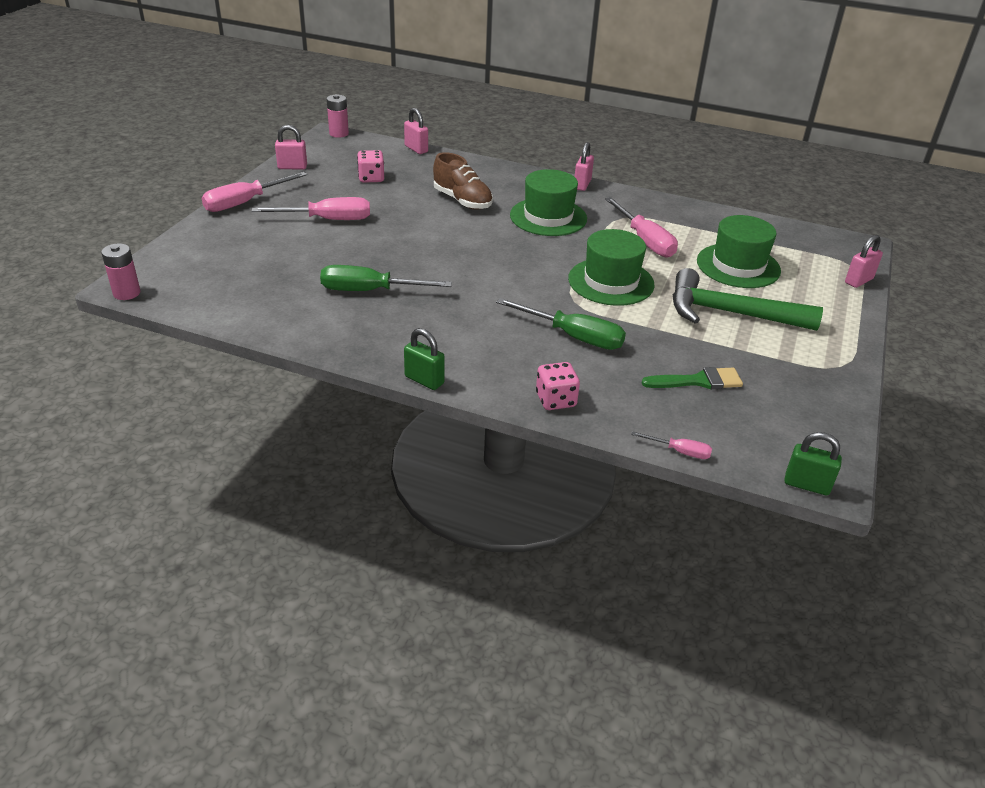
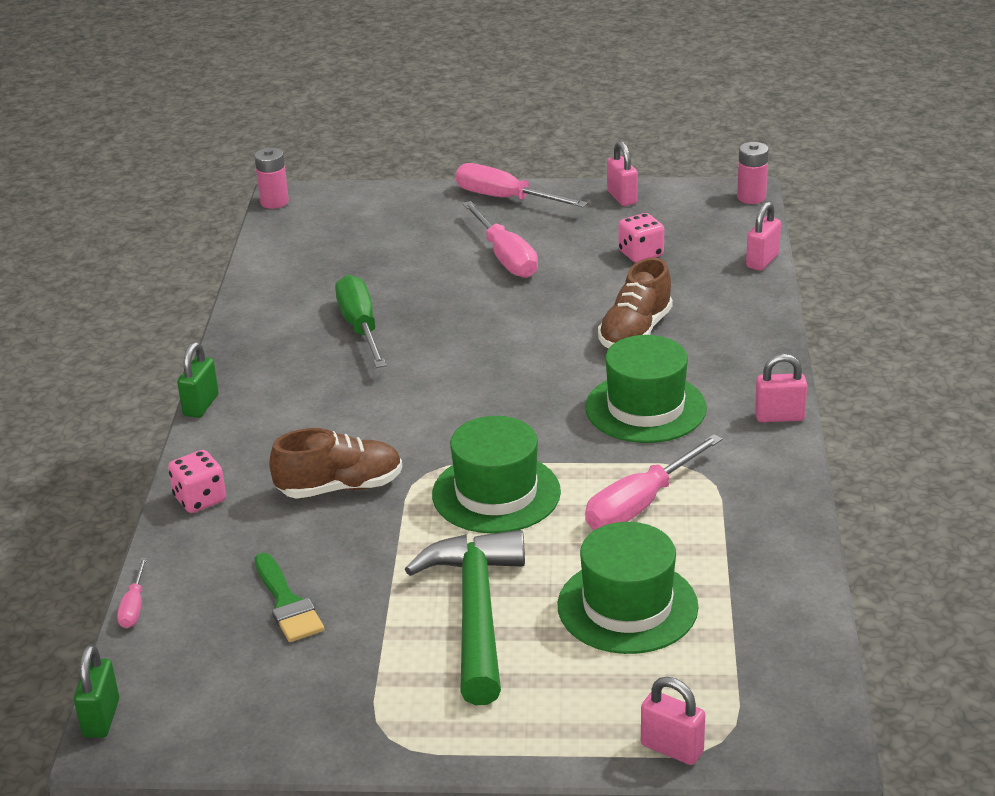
camera: 75 degrees right, 5 degrees down
green screwdriver [496,298,626,350] -> brown shoe [269,428,402,499]

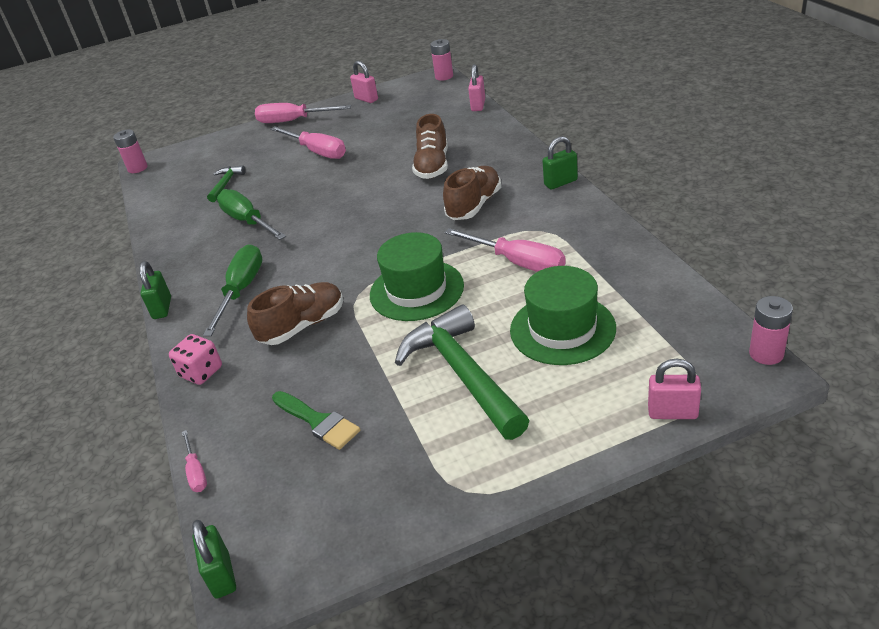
camera: 20 degrees left, 5 degrees up
green hat [585,335,707,443] -> brown shoe [443,166,501,220]
pink screwdriver [585,434,722,530] -> pink screwdriver turned 75 degrees counterclockwise [444,228,566,272]
pink dice [618,213,664,263] -> none
pink padlock [755,354,807,422] -> green padlock [543,136,578,190]
none -> green screwdriver [203,244,263,336]
none -> green hammer [207,165,246,202]
none -> pink battery [749,296,793,365]

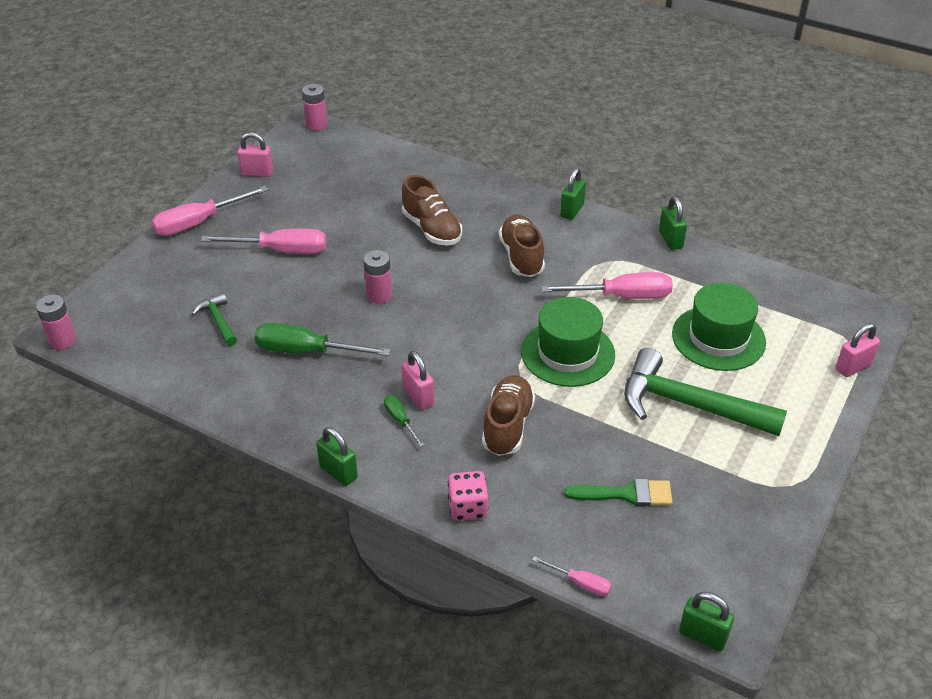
camera: 45 degrees left, 5 degrees up
green screwdriver [203,244,263,336] -> green screwdriver [384,396,424,447], size x0.50
pink padlock [468,64,485,111] -> pink padlock moved to [402,351,434,410]
pink battery [749,296,793,365] -> pink battery moved to [363,250,392,303]
none -> green padlock [659,196,687,250]

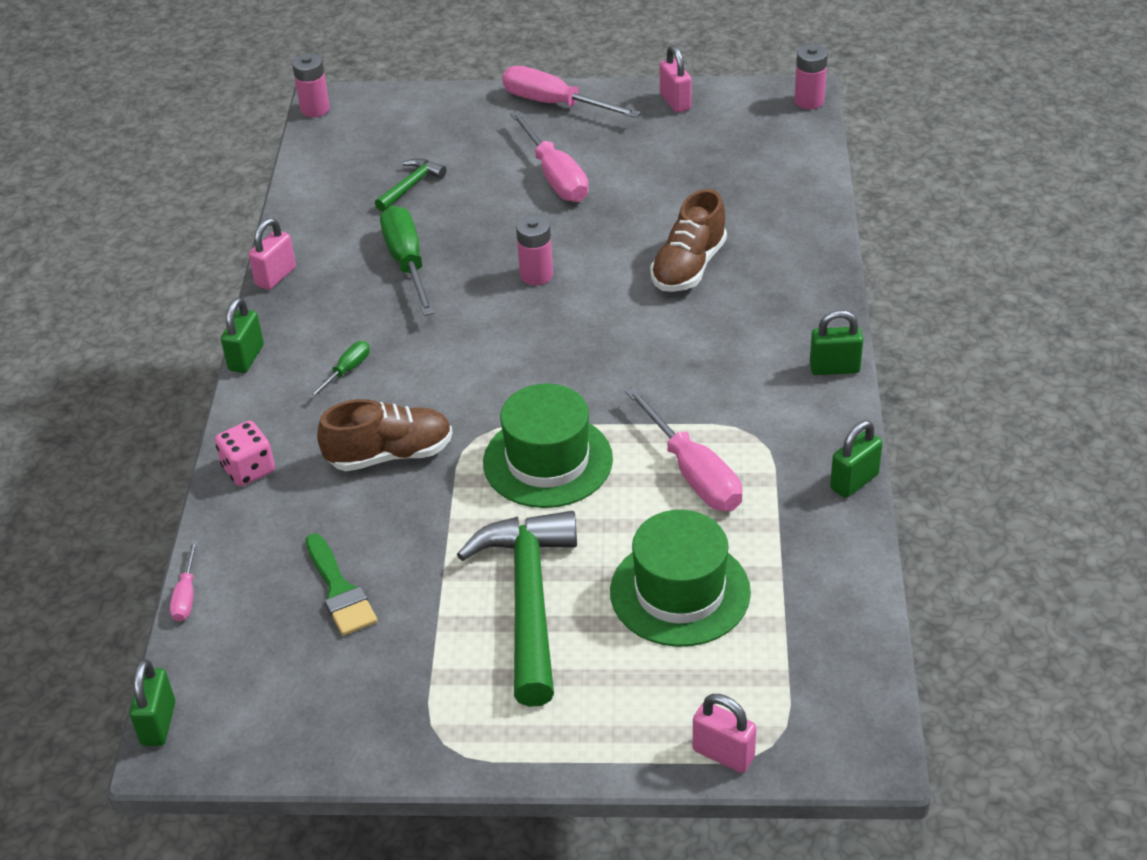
camera: 65 degrees right, 0 degrees up
pink padlock [402,351,434,410] -> pink padlock moved to [249,218,296,290]
brown shoe [499,214,545,277] -> none

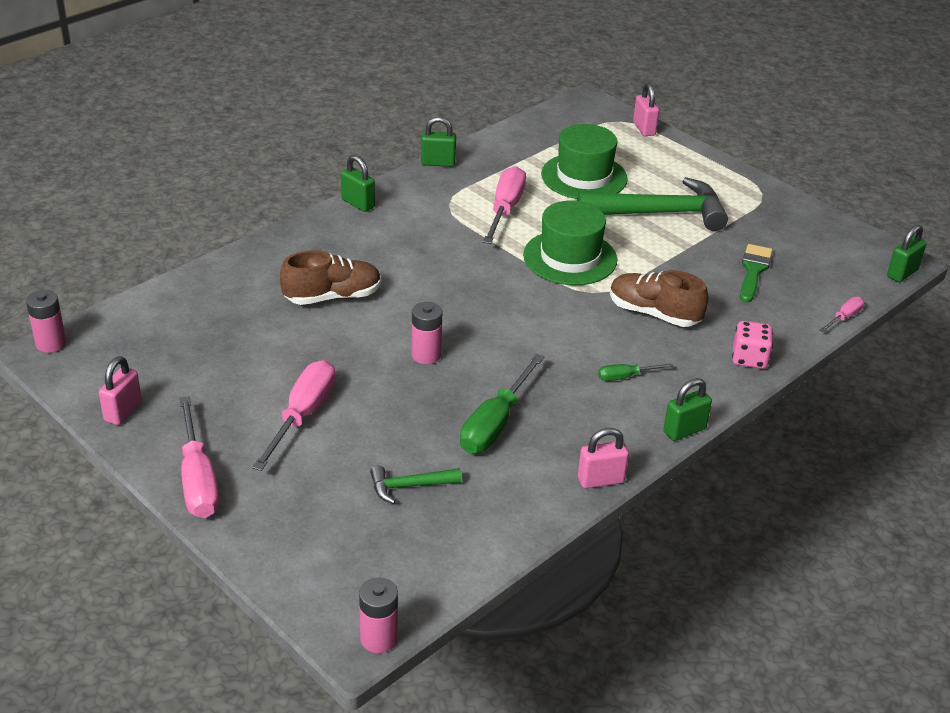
camera: 140 degrees left, 5 degrees down
green hammer [457,511,577,707] -> green hammer turned 135 degrees counterclockwise [577,177,728,231]

